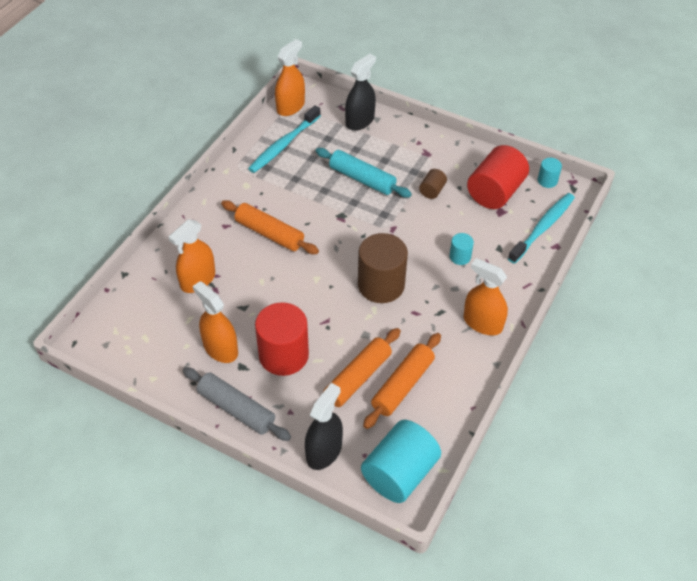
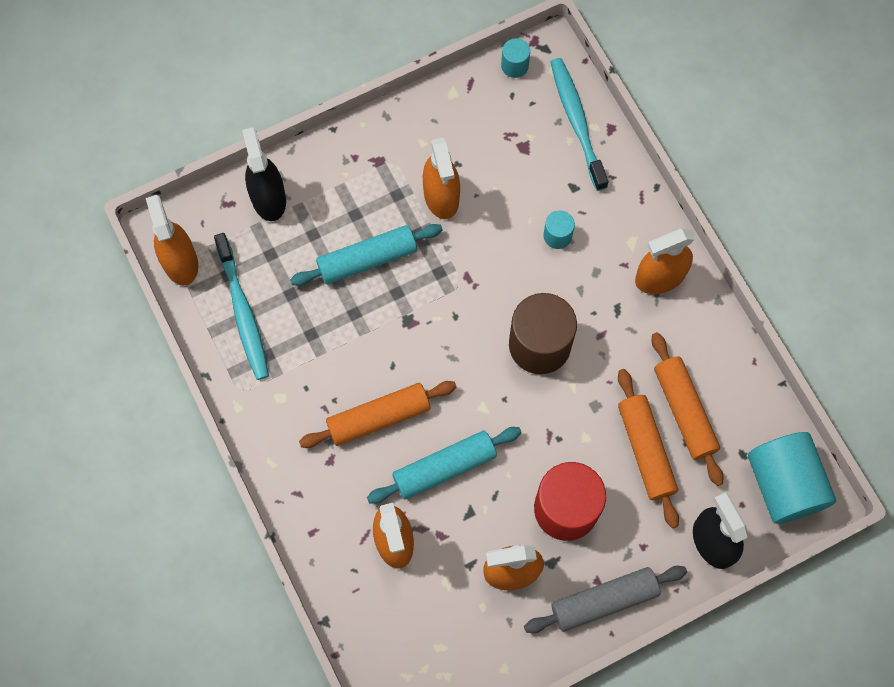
camera: 55 degrees left, 20 degrees up
brown cylinder [419,169,447,199] -> orange spray bottle [423,137,460,219]
red cylinder [467,145,529,209] -> none
none -> turquoise rolling pin [367,427,522,504]

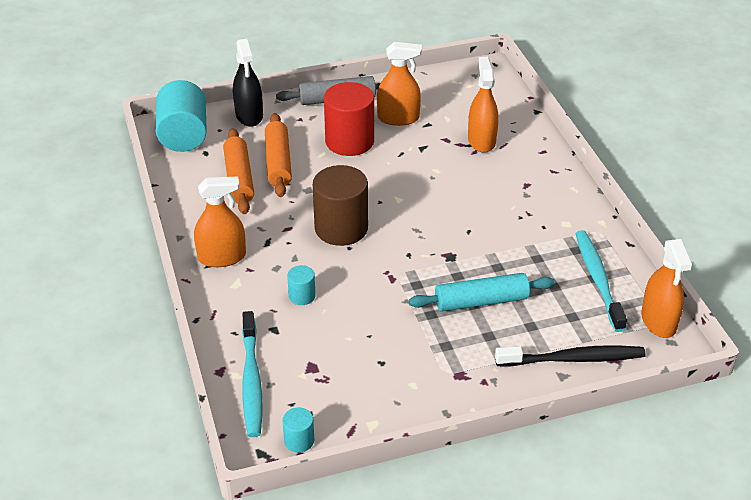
camera: 170 degrees left, 30 degrees down
black spray bottle [242,127,286,221] -> black toothbrush [495,346,646,366]
orange rolling pin [299,381,457,448] -> none
turquoise rolling pin [367,427,522,504] -> none
orange spray bottle [423,137,460,219] -> none

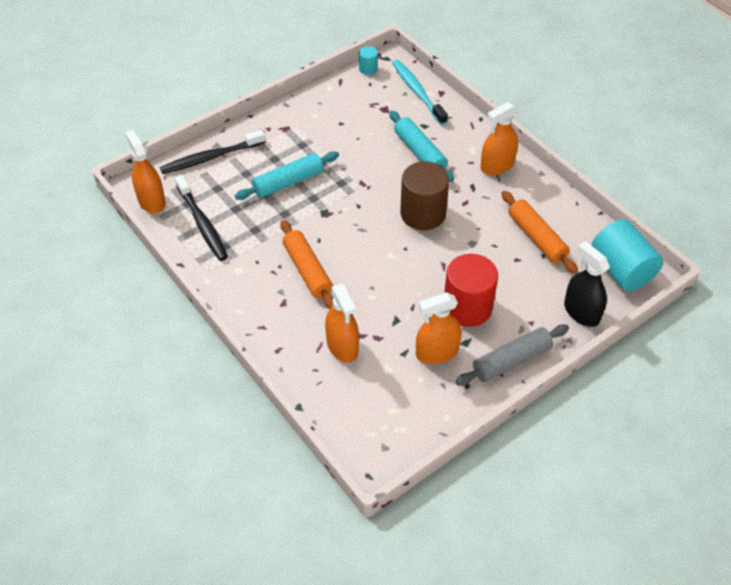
camera: 160 degrees right, 10 degrees up
orange rolling pin [265,113,292,197] -> orange rolling pin moved to [280,220,333,309]
turquoise cylinder [287,265,316,305] -> turquoise rolling pin [389,111,454,182]
turquoise toothbrush [576,230,627,332] -> black toothbrush [175,175,228,261]

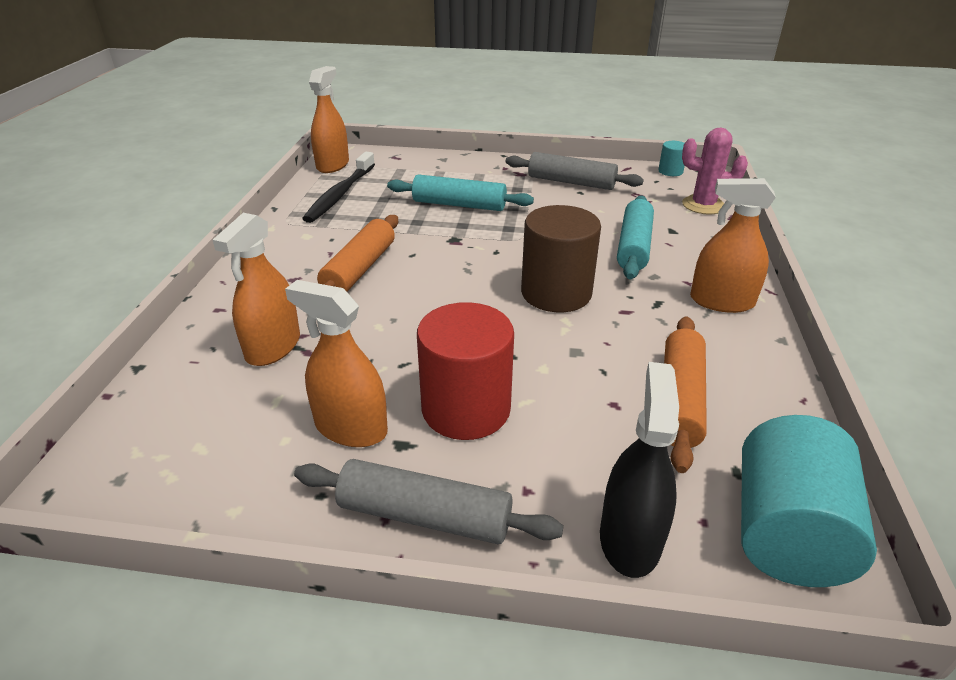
camera: 45 degrees right, 15 degrees down
black toothbrush [160,130,265,174] -> none
turquoise toothbrush [392,60,448,125] -> pink cactus [682,128,748,215]
none -> grey rolling pin [506,152,644,190]

